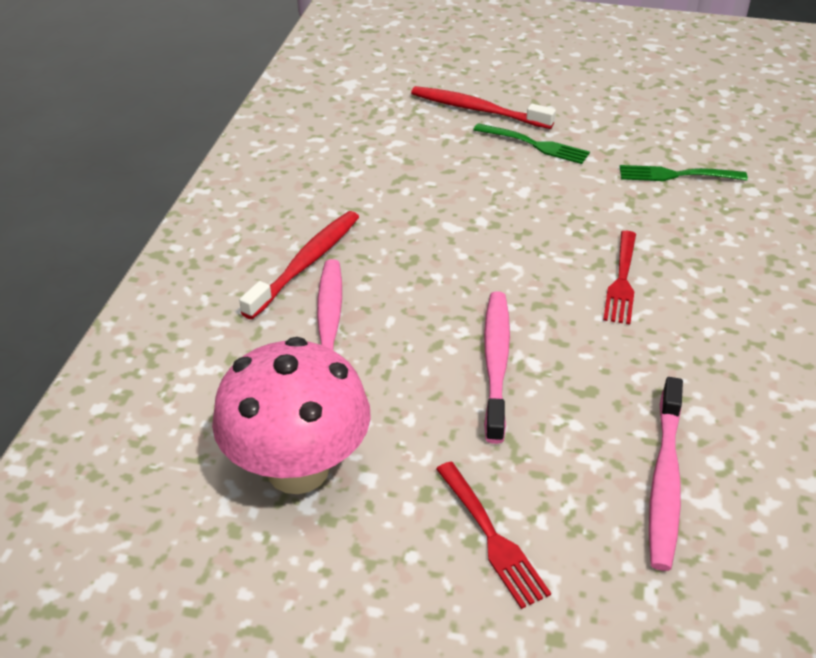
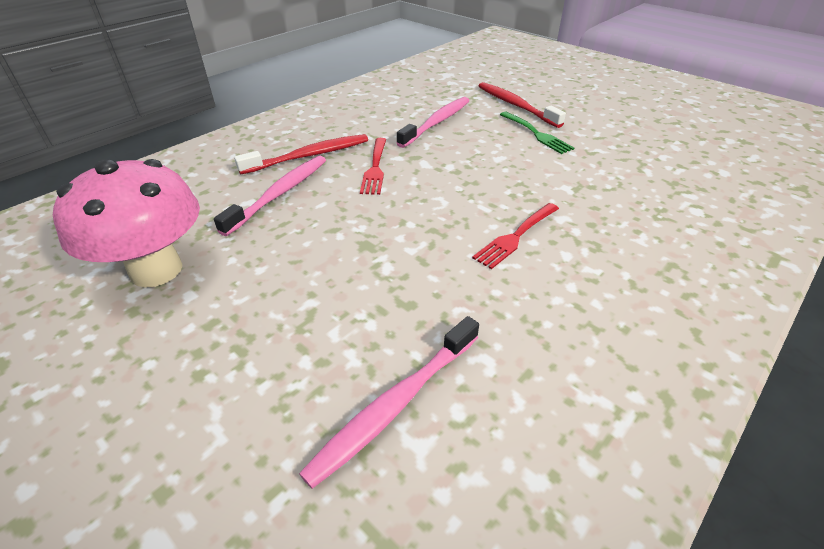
camera: 30 degrees right, 0 degrees up
red fork [436,462,551,609] -> red fork moved to [360,138,386,195]
pink toothbrush [484,291,510,444] -> pink toothbrush moved to [397,97,469,148]
green fork [620,165,748,181] -> none

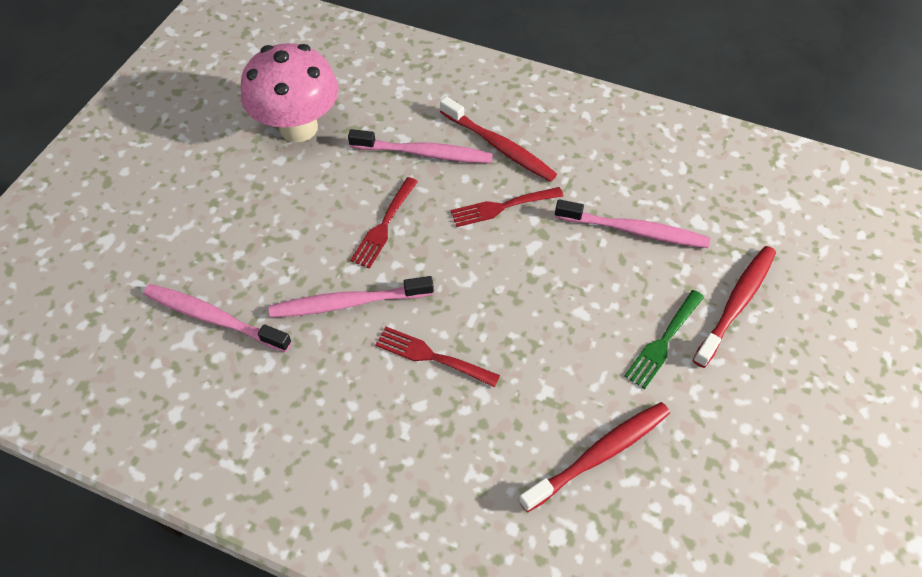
camera: 70 degrees right, 15 degrees up
none -> pink toothbrush [269,276,434,318]
none -> red fork [350,177,418,269]
none -> red toothbrush [519,402,670,512]

